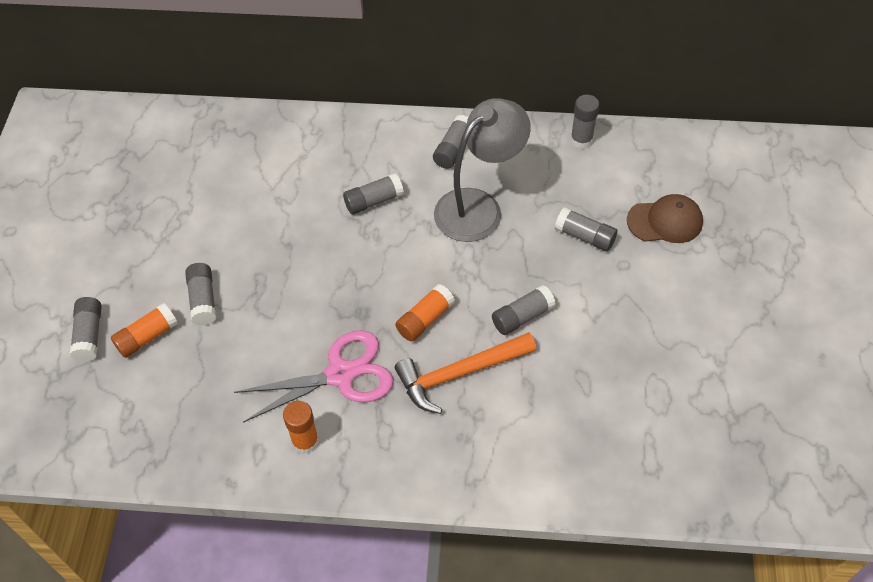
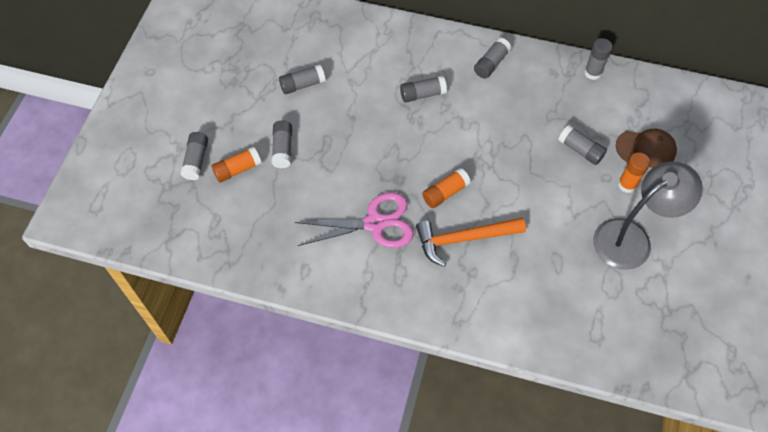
camera: 10 degrees right, 5 degrees up
orange glue stick [283,401,319,454] -> orange glue stick moved to [618,152,650,193]
grey lamp [434,98,531,242] -> grey lamp moved to [593,161,703,270]
grey glue stick [492,285,556,335] -> grey glue stick moved to [279,64,326,94]

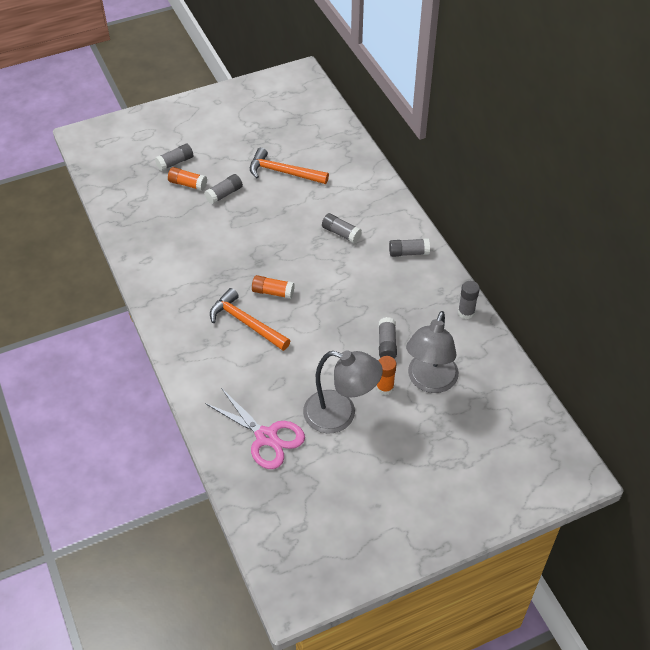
camera: 50 degrees right, 10 degrees down
grey glue stick [279,64,326,94] -> orange hammer [250,148,329,184]
pink scissors [294,192,414,248] -> pink scissors moved to [205,388,305,469]
brown cap [616,129,677,168] -> grey lamp [406,311,459,393]

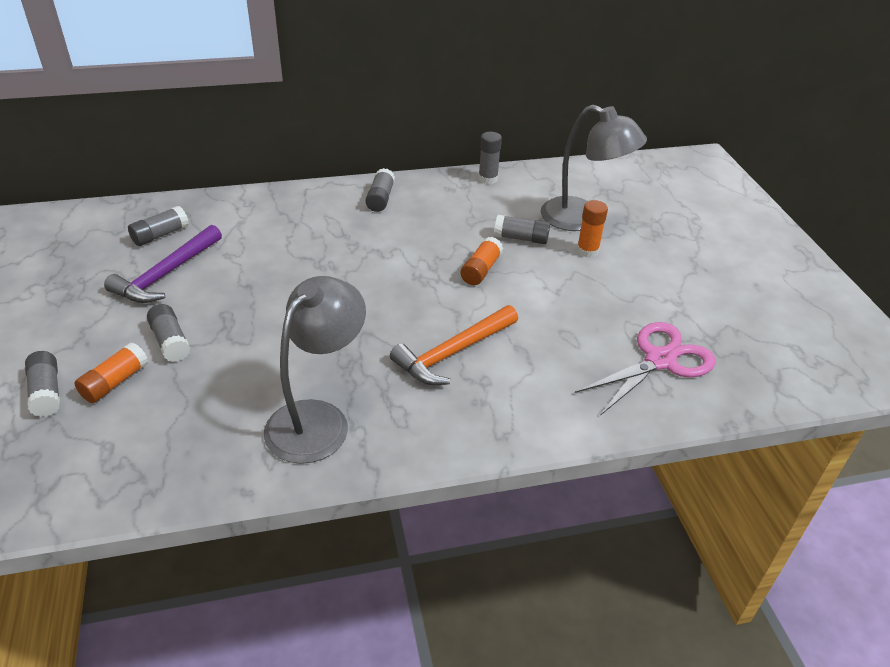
camera: 80 degrees left, 10 degrees down
orange hammer [250,148,329,184] -> purple hammer [104,225,222,303]
orange glue stick [252,275,295,299] -> orange glue stick moved to [460,237,503,285]
grey lamp [303,350,383,434] -> grey lamp moved to [264,276,366,464]
grey glue stick [322,213,362,243] -> grey glue stick moved to [128,206,189,246]

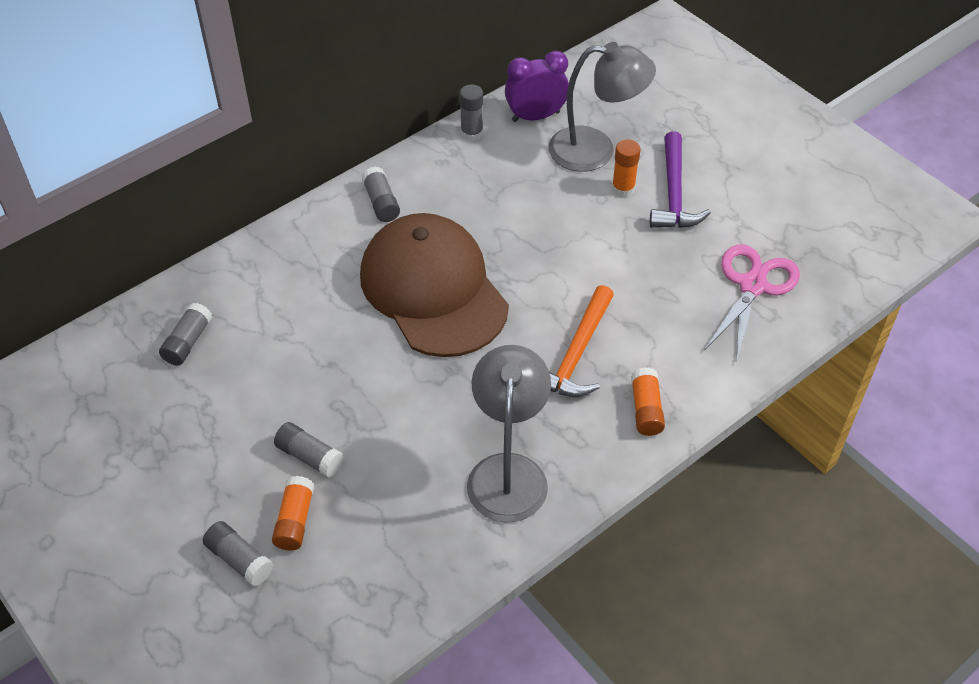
camera: 25 degrees left, 10 degrees up
purple hammer [104,225,222,303] -> purple hammer moved to [650,131,711,228]
orange glue stick [460,237,503,285] -> orange glue stick moved to [631,367,665,436]
grey glue stick [494,215,550,244] -> none
none -> brown cap [360,213,509,357]
none -> purple clock [505,51,569,122]

